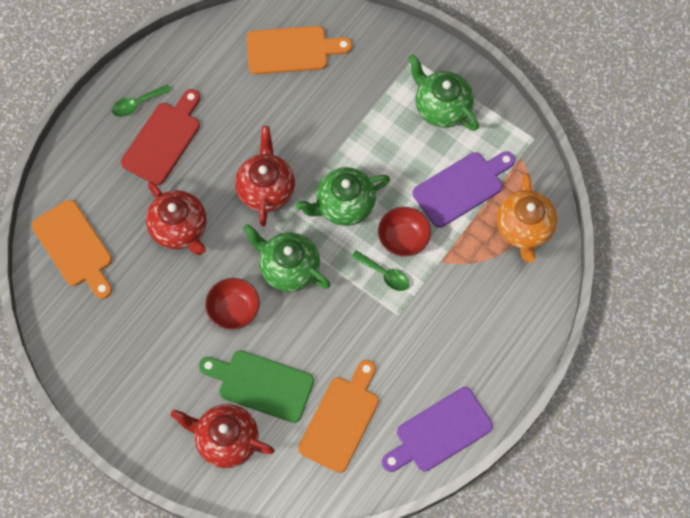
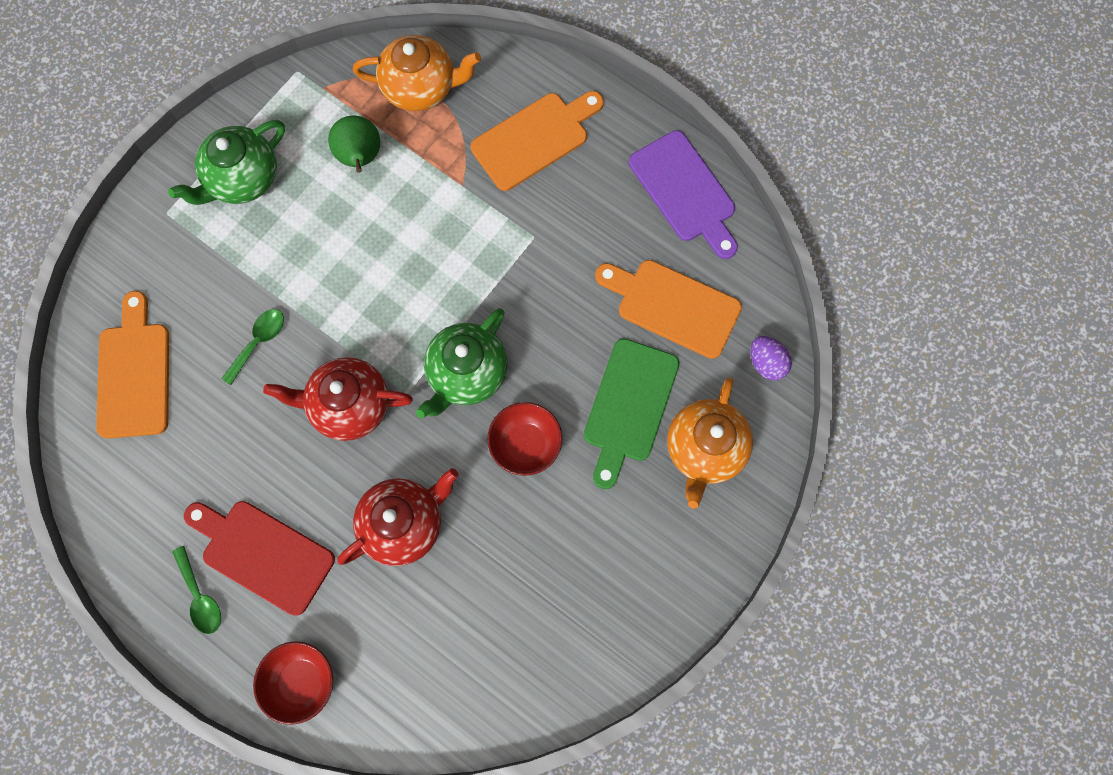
camera: 90 degrees left, 5 degrees up
orange cutting board [31,200,112,299] -> orange cutting board moved to [470,91,604,191]
red teapot [171,404,274,468] -> orange teapot [667,378,753,509]
green teapot [296,167,390,226] -> none
green spoon [351,251,410,291] -> green spoon moved to [221,309,284,385]
red bowl [378,207,431,257] -> red bowl moved to [253,641,333,725]
purple cutting board [413,151,515,228] -> green pear [328,115,380,173]
none -> purple egg [750,336,792,380]

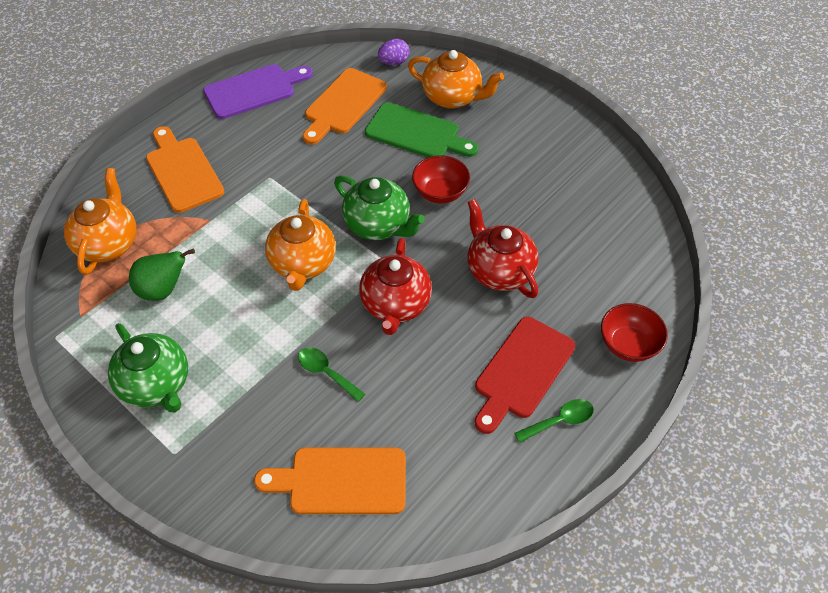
camera: 85 degrees left, 20 degrees down
none -> orange teapot [265,199,336,291]

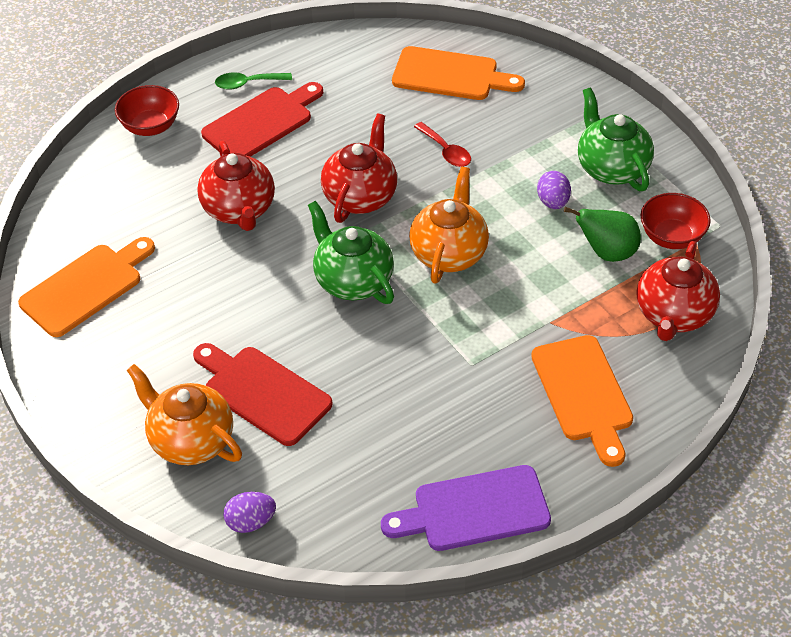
camera: 165 degrees left, 5 degrees down
orange teapot [64,168,137,275] -> red teapot [637,241,720,341]
green spoon [298,347,365,402] -> red spoon [414,122,471,167]
orange cutting board [303,68,387,145] -> orange cutting board moved to [18,237,155,337]
green cutting board [365,102,478,158] -> red cutting board [193,343,333,446]
red bowl [412,155,470,203] -> red bowl moved to [640,193,711,249]
none -> purple egg [537,171,571,209]

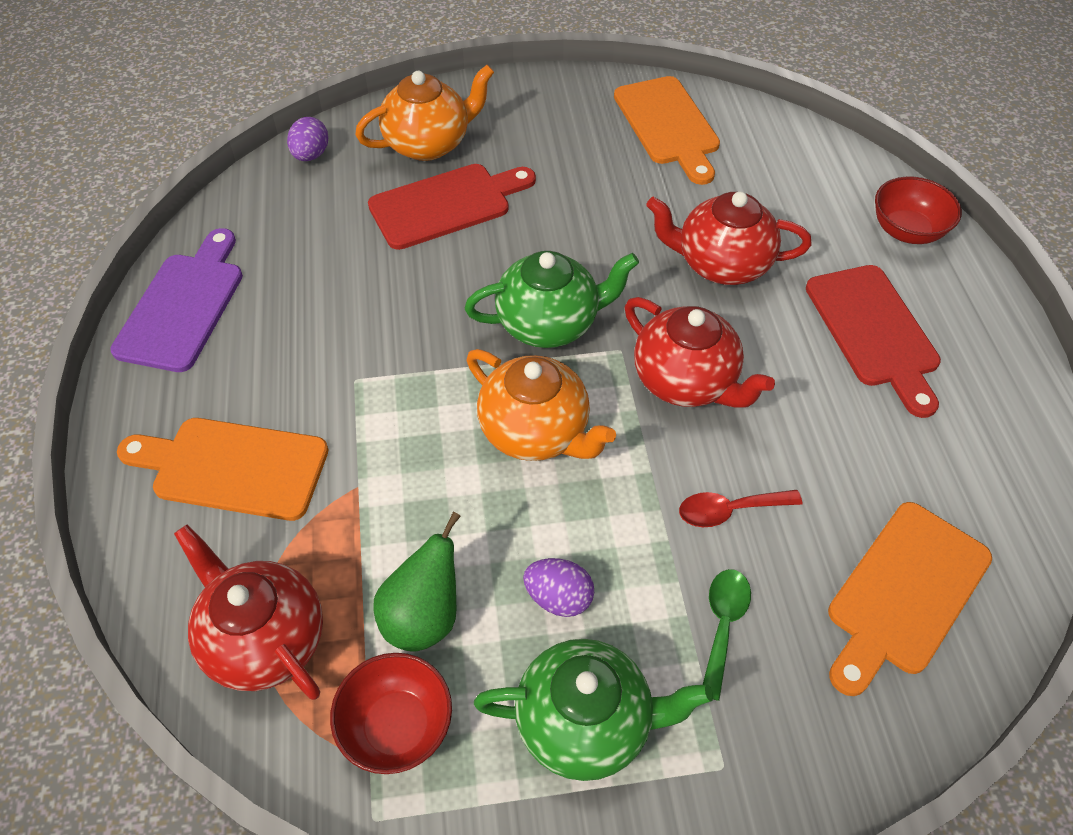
camera: 115 degrees right, 5 degrees up
green spoon [215,72,292,90] -> green spoon moved to [703,569,751,701]

